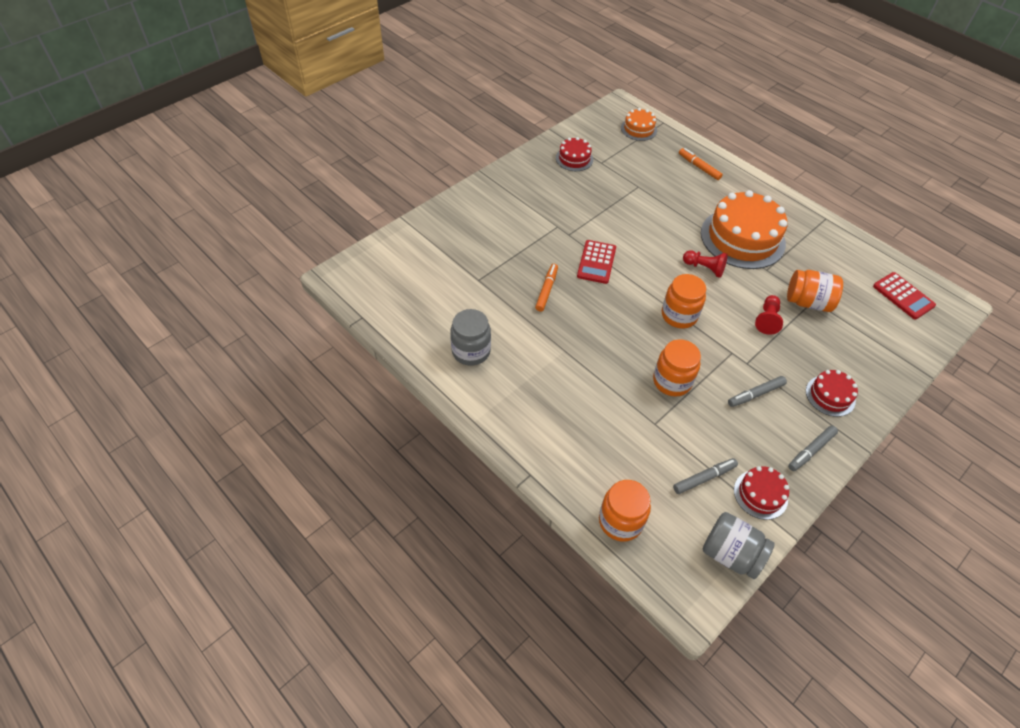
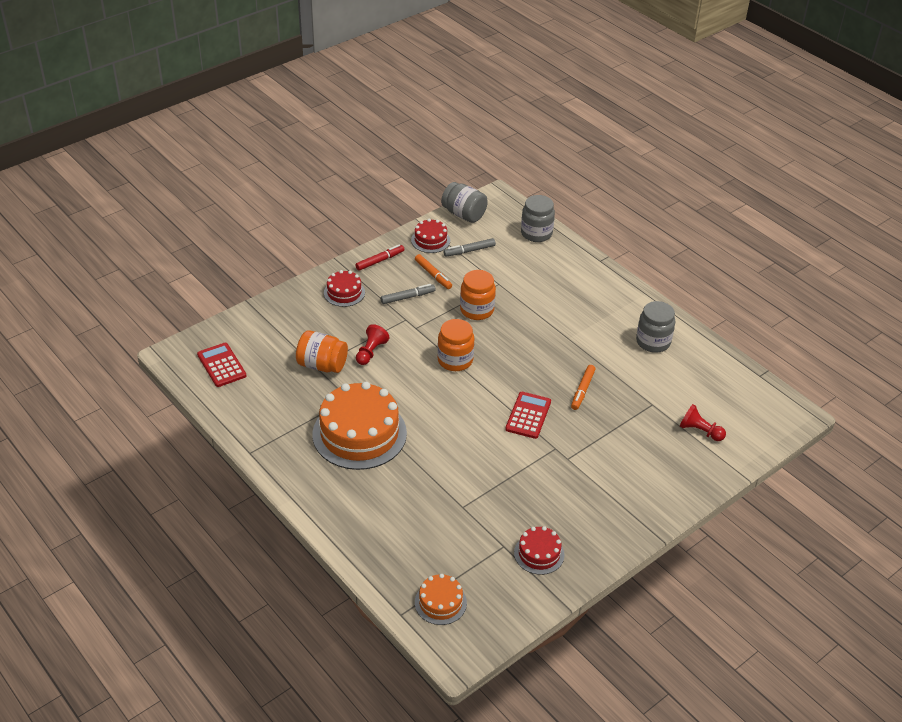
camera: 175 degrees left, 10 degrees down
orange jar [599,480,651,542] -> grey jar [521,195,555,242]
orange marker [679,148,723,180] -> orange marker moved to [415,254,452,289]
red pawn [683,250,728,278] -> red pawn moved to [680,404,726,441]
grey marker [788,425,838,471] -> red marker [355,244,405,271]

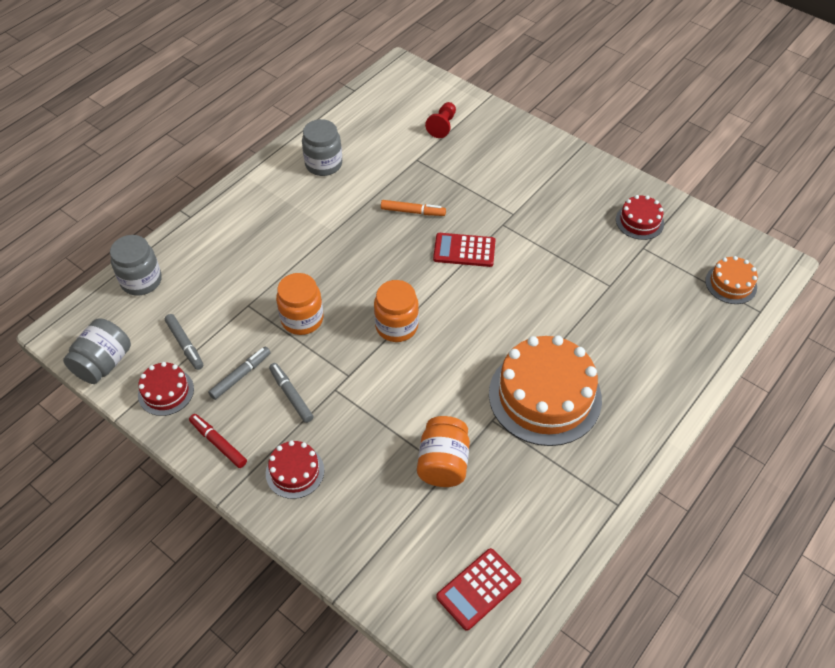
camera: 100 degrees left, 10 degrees up
red pawn [356,324,390,365] -> none
orange marker [415,254,452,289] -> grey marker [208,347,271,400]

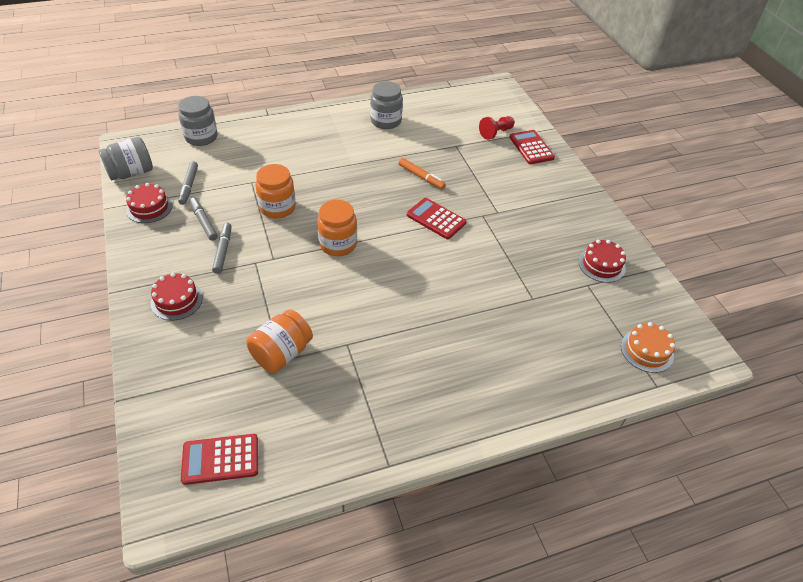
camera: 30 degrees right, 5 degrees down
red marker [189,414,247,468] -> none
grey marker [208,347,271,400] -> grey marker turned 105 degrees counterclockwise [189,197,218,241]
orange cake [489,335,602,446] -> none
none -> red calculator [509,130,555,164]

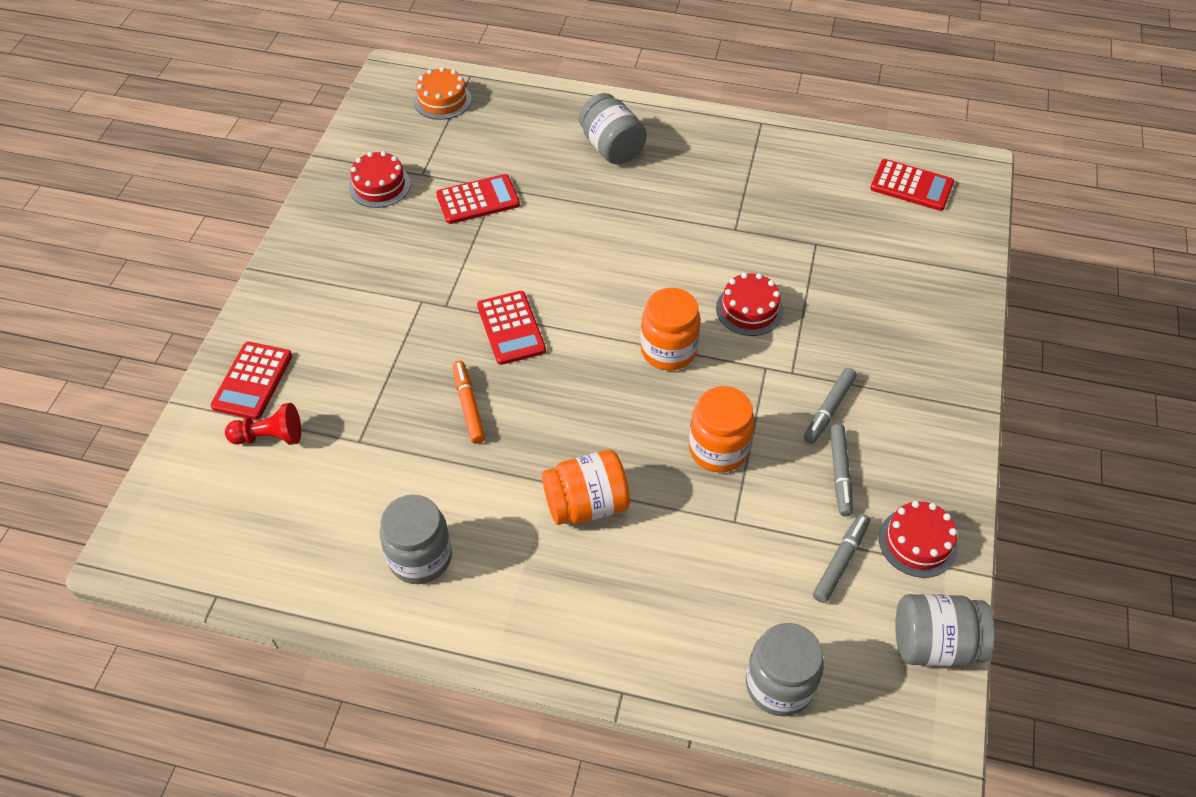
camera: 145 degrees left, 5 degrees up
red cake [151,273,203,320] -> red cake moved to [716,273,783,336]
orange jar [246,309,313,373] -> orange jar moved to [542,450,630,525]
none -> red calculator [436,174,520,224]
none -> grey jar [579,93,647,164]

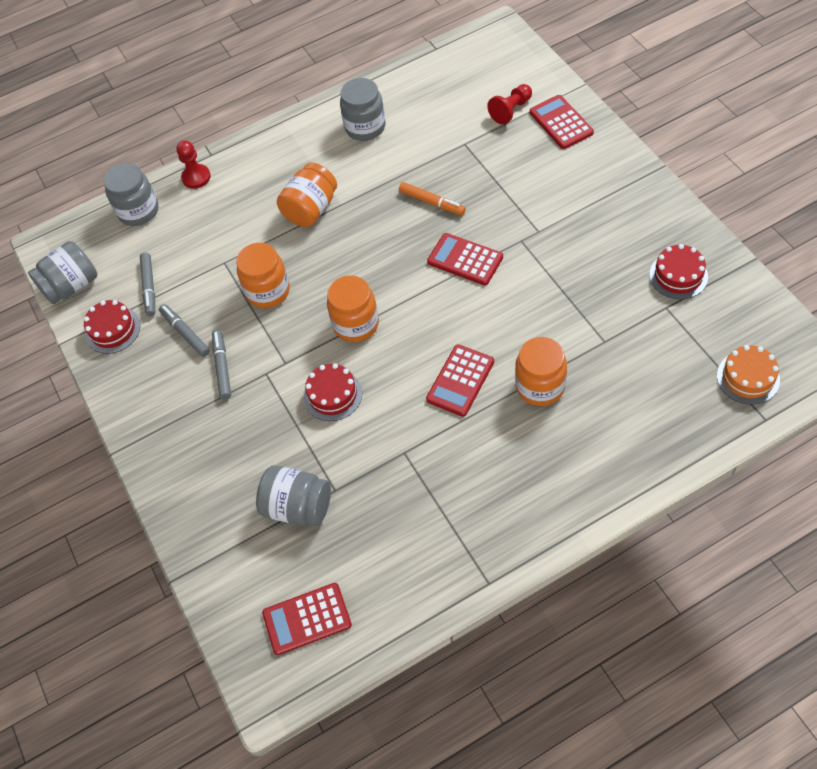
camera: 145 degrees right, 5 degrees up
red calculator [436,174,520,224] -> red calculator moved to [426,344,494,417]
grey jar [579,93,647,164] -> grey jar moved to [256,465,331,526]
none -> red pawn [176,141,211,189]
none -> orange jar [515,337,567,406]

